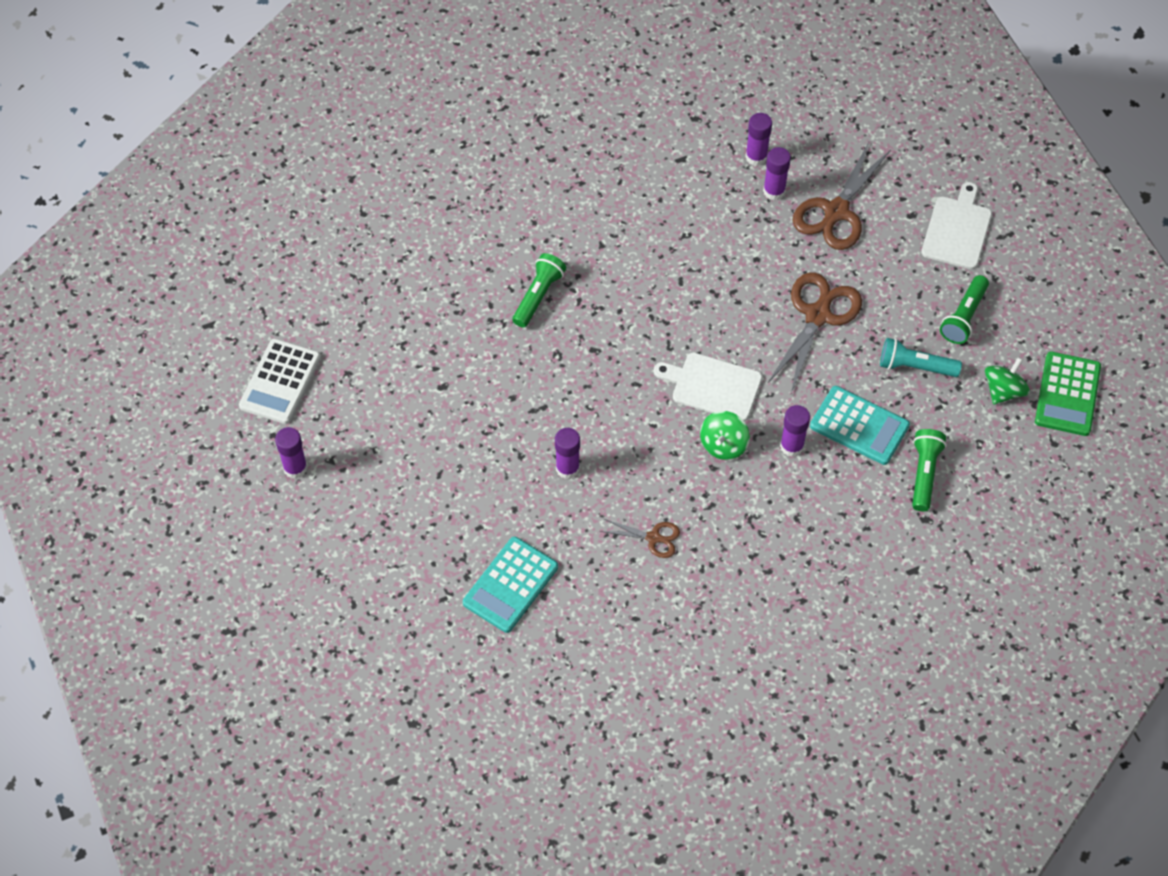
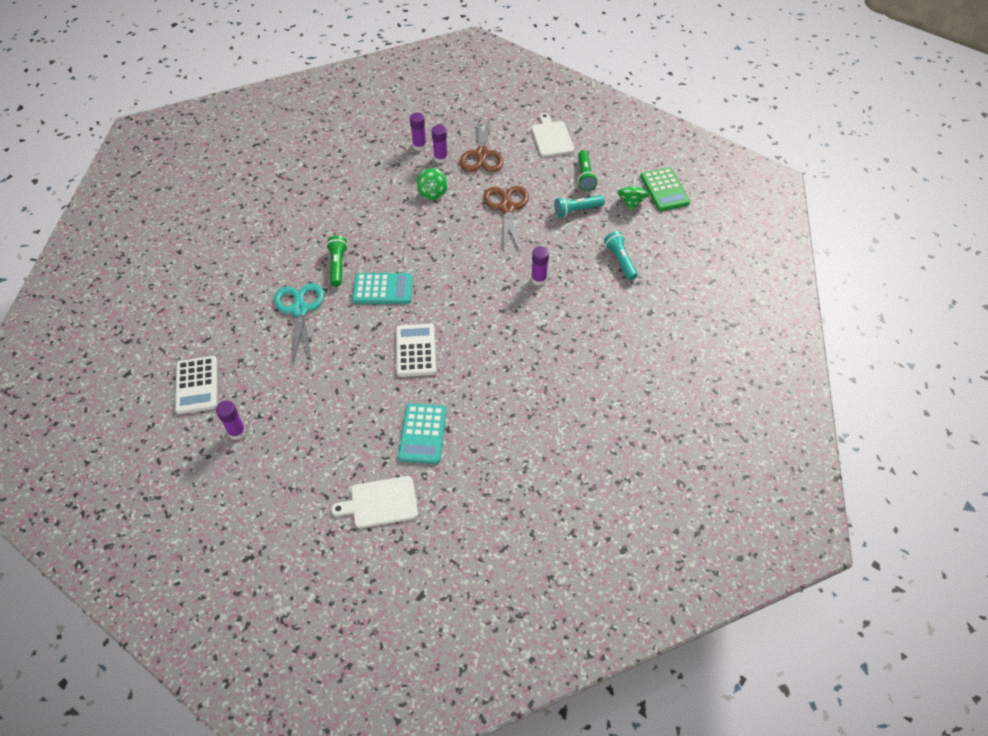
camera: 30 degrees left, 5 degrees down
purple glue stick [555,428,580,479] -> white calculator [396,324,436,377]
brown scissors [600,519,680,558] -> none
white cutting board [654,353,762,421] -> white cutting board moved to [331,476,418,528]
green spinning top [700,411,750,460] -> green spinning top moved to [416,168,448,200]
turquoise calculator [810,386,910,465] -> turquoise calculator moved to [352,273,413,304]
green flashlight [912,429,947,511] -> turquoise flashlight [604,231,638,280]
none -> turquoise scissors [274,283,324,364]

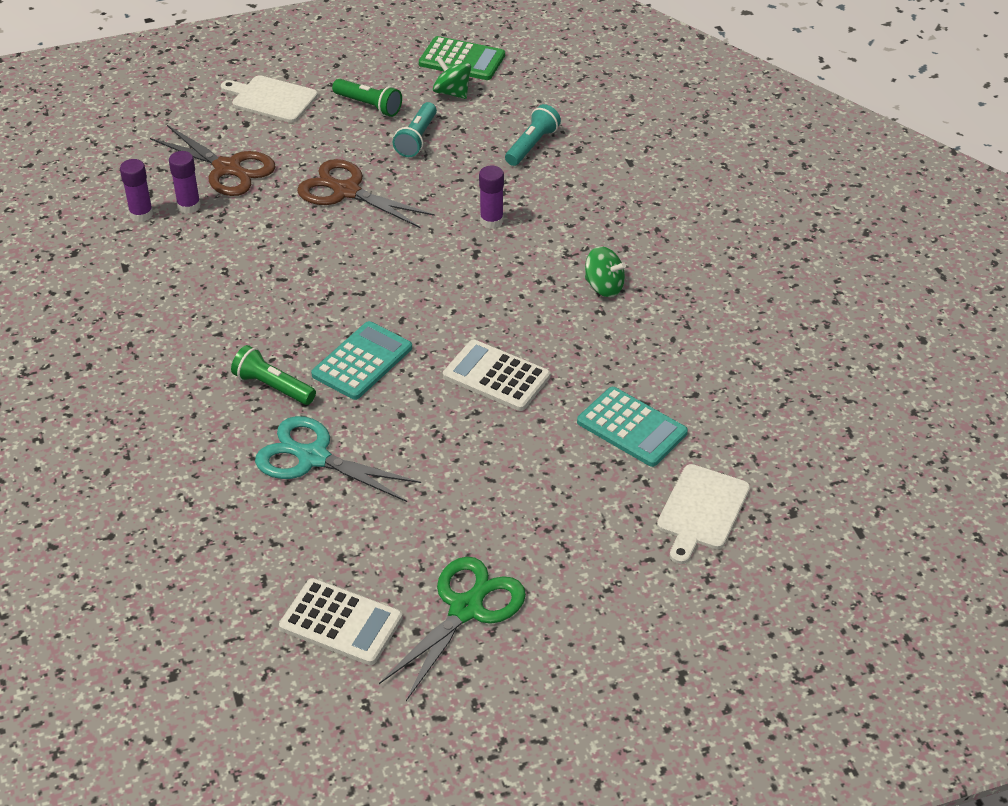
camera: 55 degrees left, 10 degrees down
purple glue stick [216,400,246,440] -> green scissors [379,557,526,701]
green spinning top [416,168,448,200] -> green spinning top moved to [585,246,626,297]
turquoise flashlight [604,231,638,280] -> turquoise flashlight turned 105 degrees clockwise [505,104,561,166]

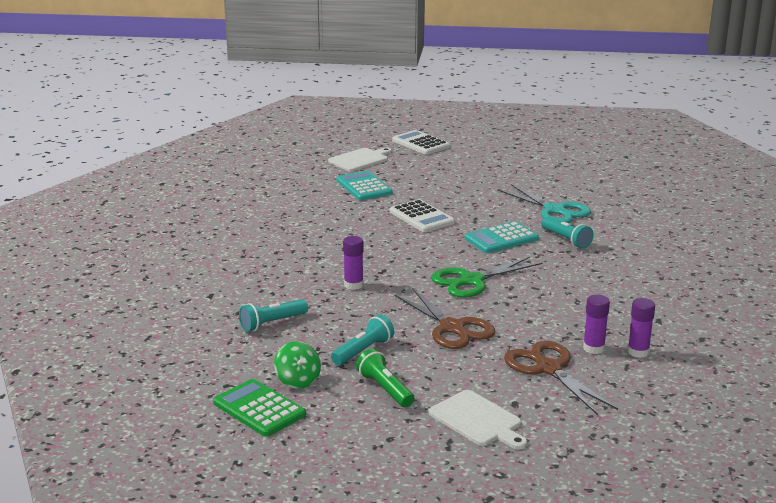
camera: 155 degrees left, 20 degrees down
green flashlight [231,345,316,405] -> turquoise flashlight [541,217,594,249]
white calculator [279,578,403,665] -> white calculator moved to [392,130,451,155]
green scissors [379,557,526,701] -> green scissors moved to [431,256,543,298]
green spinning top [585,246,626,297] -> none

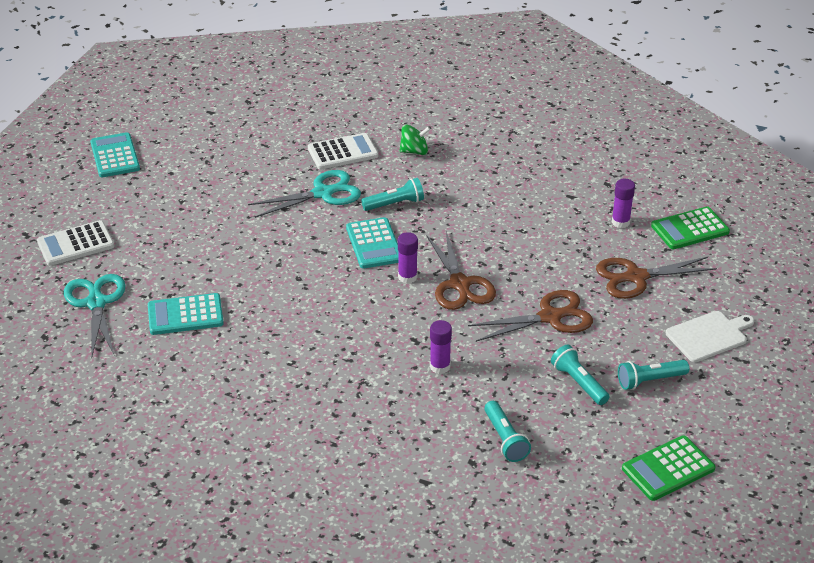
camera: 75 degrees left, 15 degrees up
green spinning top [274,341,321,389] -> green spinning top moved to [400,125,430,155]
white cutting board [328,147,392,171] -> turquoise scissors [64,274,126,356]
green flashlight [356,349,415,408] -> turquoise flashlight [618,360,689,390]
white calculator [389,199,455,232] -> white calculator moved to [308,133,378,170]
green scissors [431,256,543,298] -> brown scissors [426,231,496,310]
purple glue stick [583,295,610,354] -> purple glue stick moved to [398,232,418,284]
none -> turquoise calculator [90,132,140,177]
none -> green calculator [651,207,730,249]

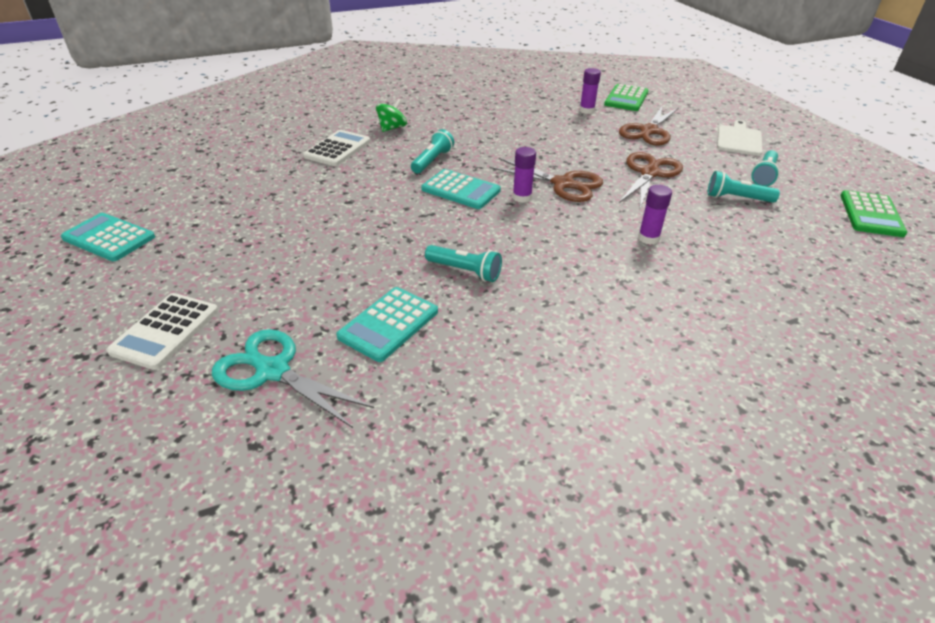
camera: 45 degrees left, 0 degrees up
turquoise scissors [248,170,361,218] -> none
turquoise flashlight [484,401,531,462] -> turquoise flashlight moved to [425,245,502,282]

